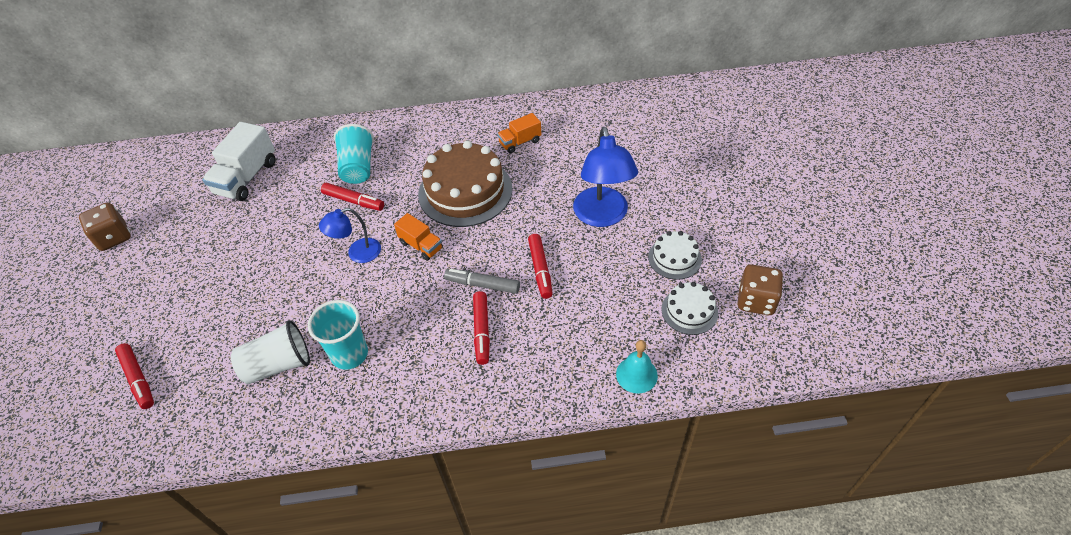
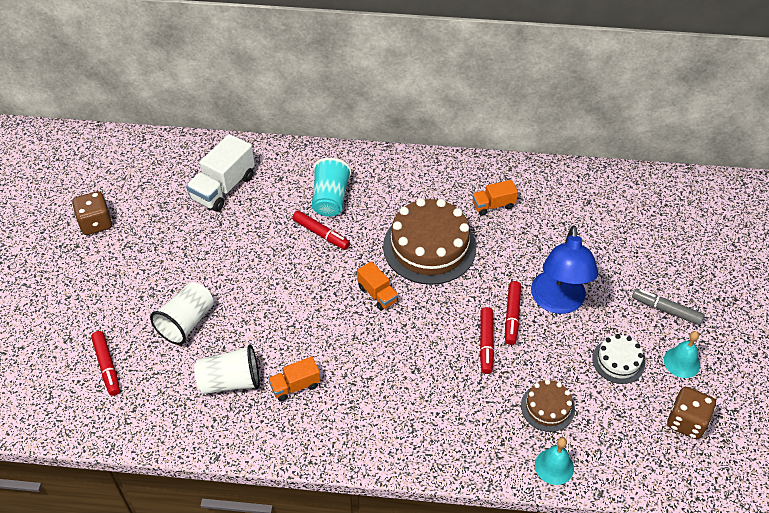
camera: 10 degrees right, 0 degrees up
turquoise cup [308,300,368,370] -> orange truck [268,357,321,402]
blue lamp [319,208,381,263] -> none
grey marker [444,269,520,294] -> grey marker moved to [632,288,704,325]
red marker [473,291,490,365] -> red marker moved to [505,281,521,345]
white cake [661,282,718,335] -> none
none -> white cup [150,282,214,345]
none -> brown cake [521,379,575,432]
none -> turquoise bell [664,331,700,378]

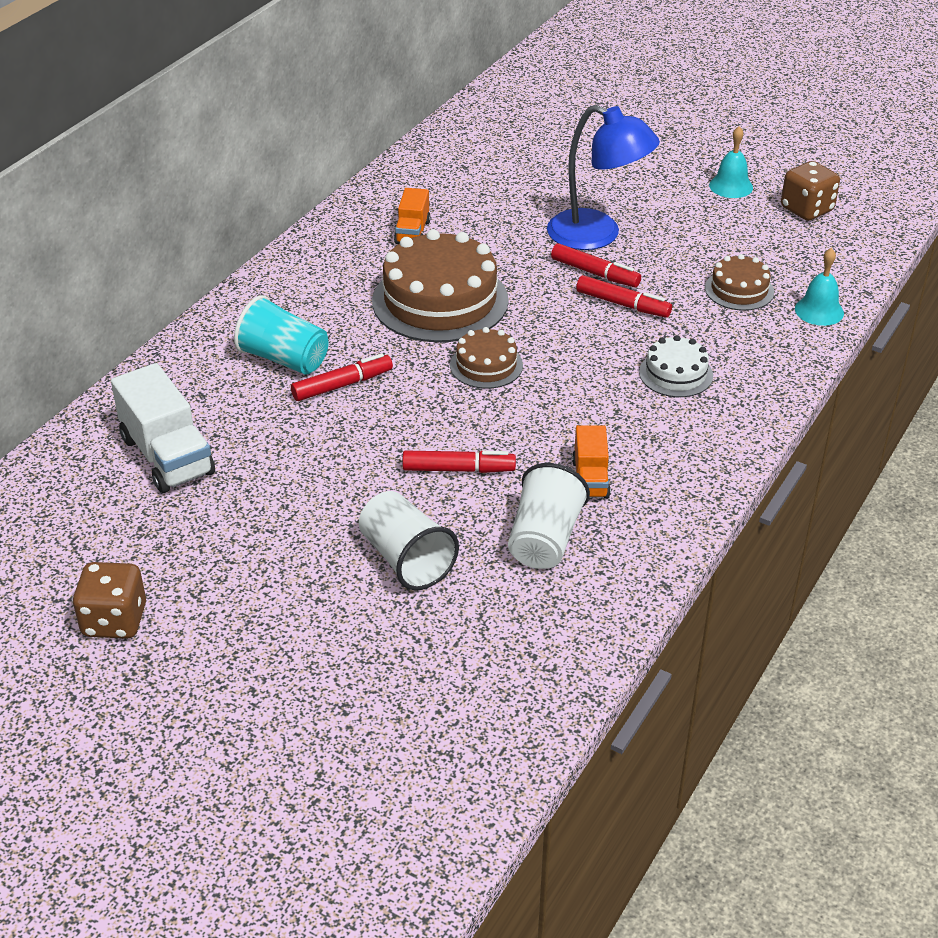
camera: 65 degrees left, 10 degrees down
red marker [91,331,120,396] -> red marker moved to [402,450,516,473]
orange truck [357,261,398,311] -> brown cake [450,327,523,389]
white cake [592,334,645,384] -> white cake moved to [639,335,713,397]
grey marker [632,288,704,325] -> none

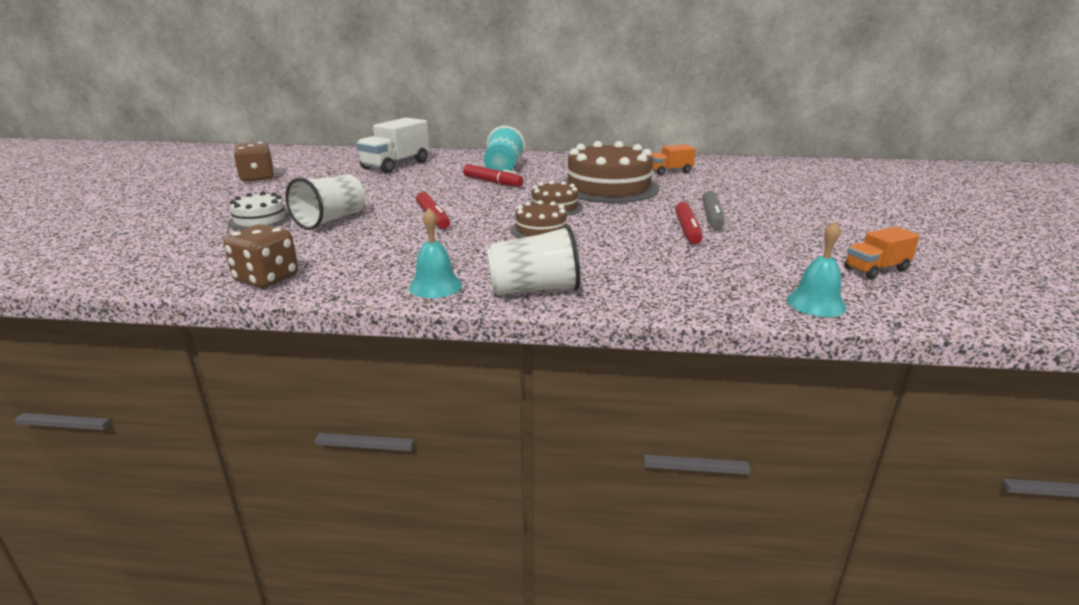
camera: 65 degrees right, 15 degrees down
white cup [508,463,590,569] -> white cup moved to [486,225,580,295]
blue lamp [547,105,660,250] -> none
red marker [551,243,641,287] -> grey marker [702,191,724,229]
orange truck [572,425,611,499] -> orange truck moved to [844,227,920,279]
white cake [639,335,713,397] -> white cake moved to [228,192,291,230]
brown cake [705,254,774,311] -> brown cake moved to [510,200,572,238]
turquoise bell [709,126,753,198] -> turquoise bell moved to [409,208,462,298]
brown dice [781,161,840,221] -> brown dice moved to [223,224,298,288]

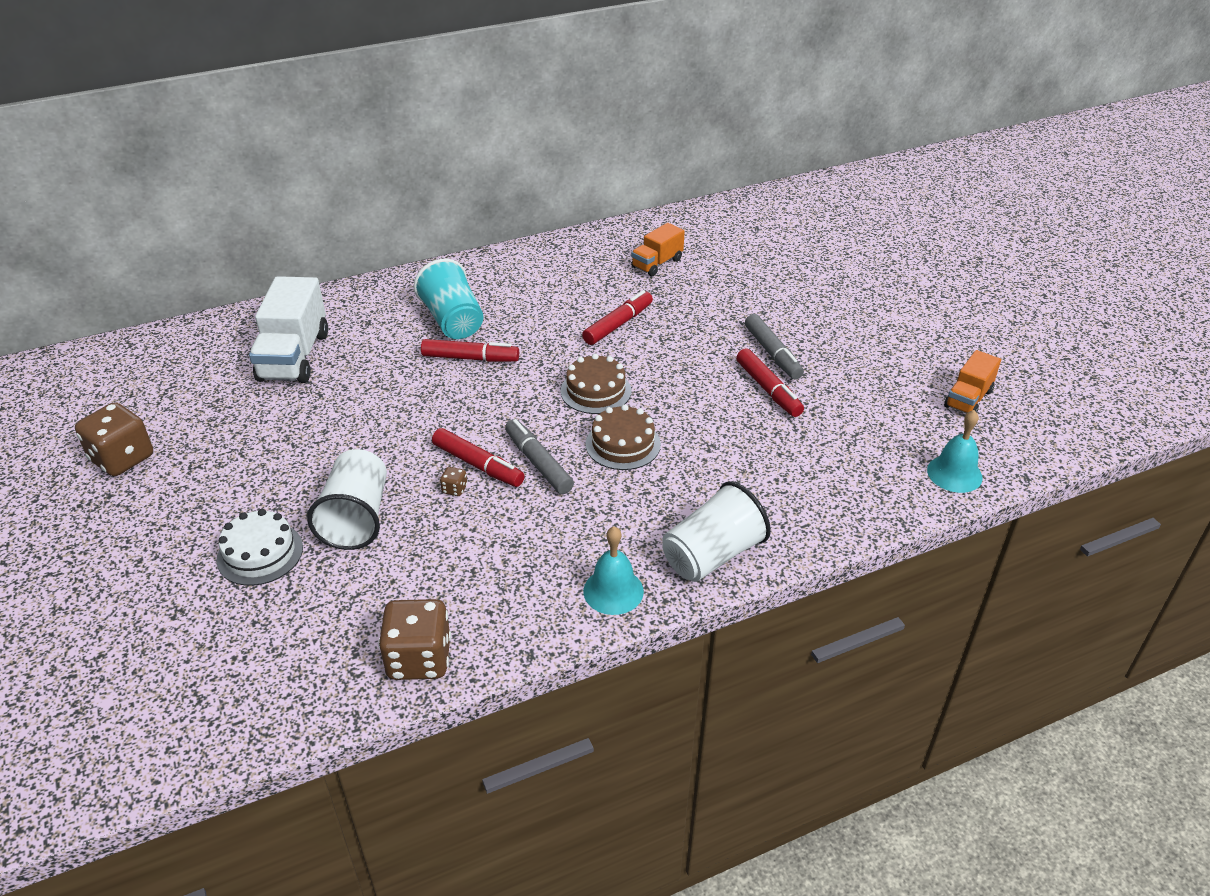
camera: 30 degrees left, 15 degrees up
brown cake [560,141,660,203] -> red marker [582,290,653,345]
none -> brown dice [440,467,467,496]
none -> grey marker [505,419,574,494]

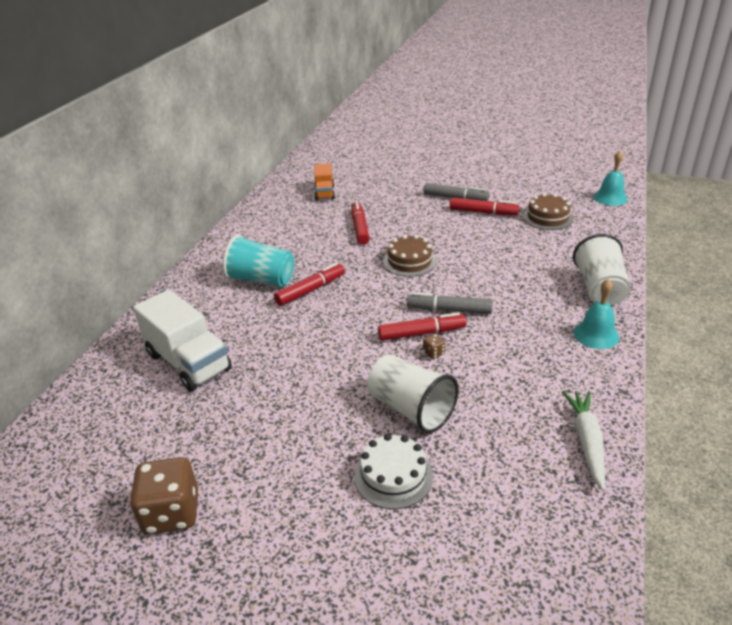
camera: 45 degrees left, 5 degrees down
brown dice [378,599,451,680] -> white carrot [562,391,605,491]
brown cake [586,404,661,470] -> brown cake moved to [523,193,573,230]
orange truck [944,350,1001,414] -> none

